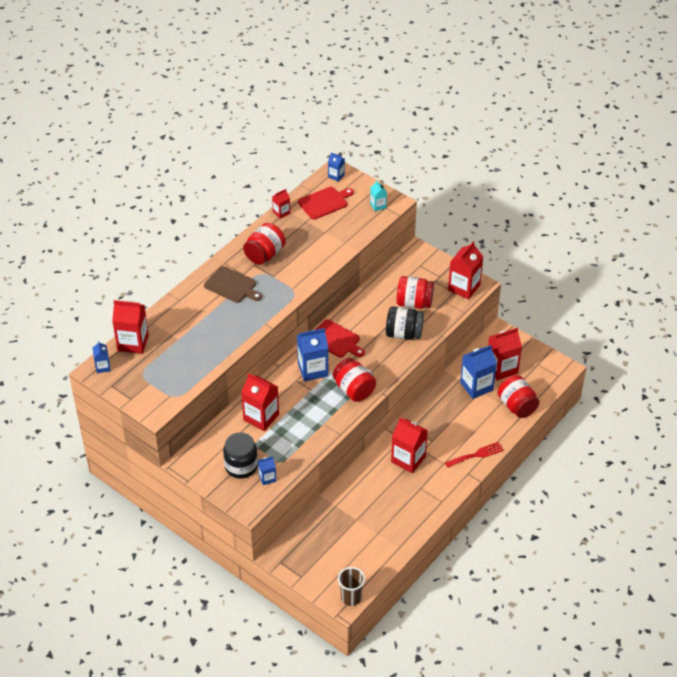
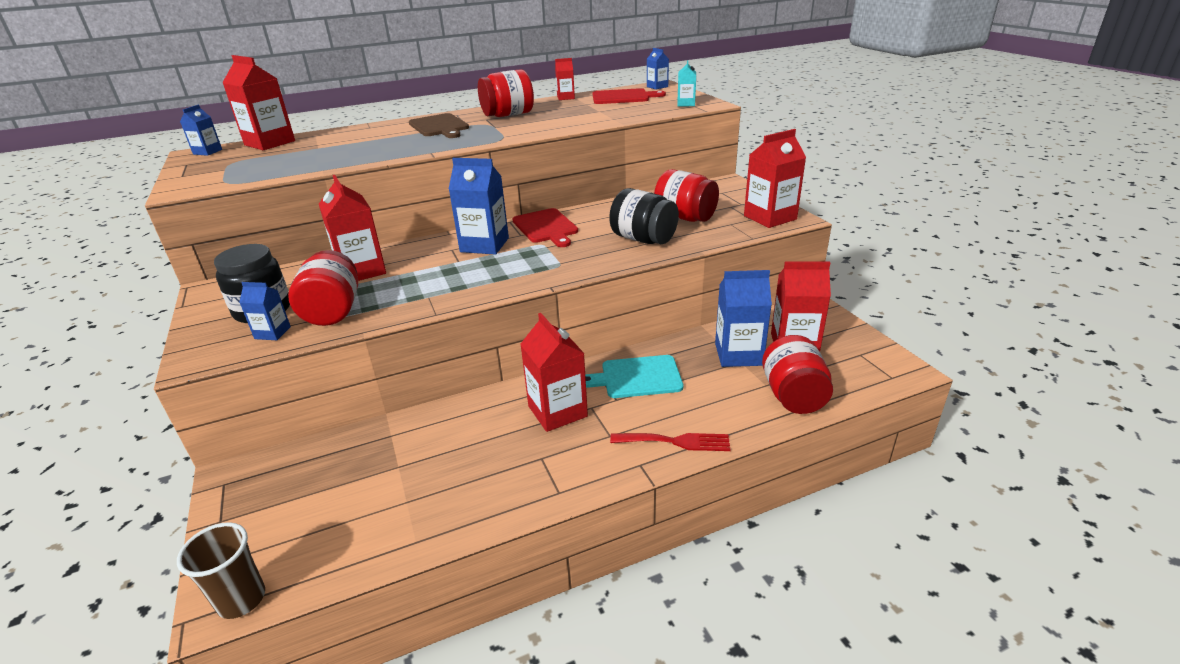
camera: 30 degrees right, 15 degrees down
red jar [333,358,376,402] -> red jar moved to [288,250,358,326]
none -> turquoise cutting board [585,355,683,398]

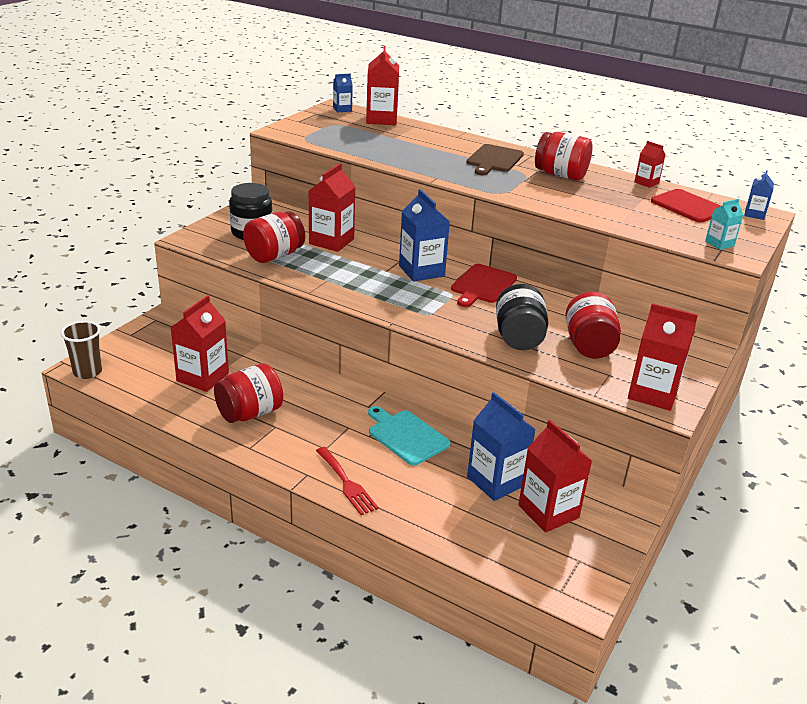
camera: 50 degrees right, 0 degrees up
blue carton [239,282,291,340] -> none
red carton [520,313,588,432] -> red carton moved to [170,295,229,392]
red jar [762,335,833,414] -> red jar moved to [214,363,284,423]

